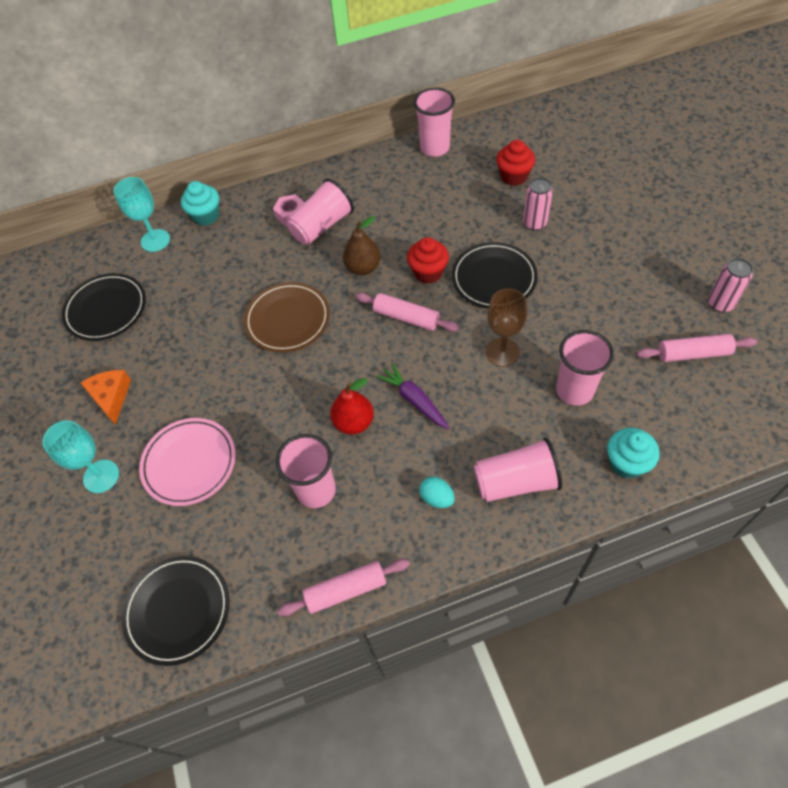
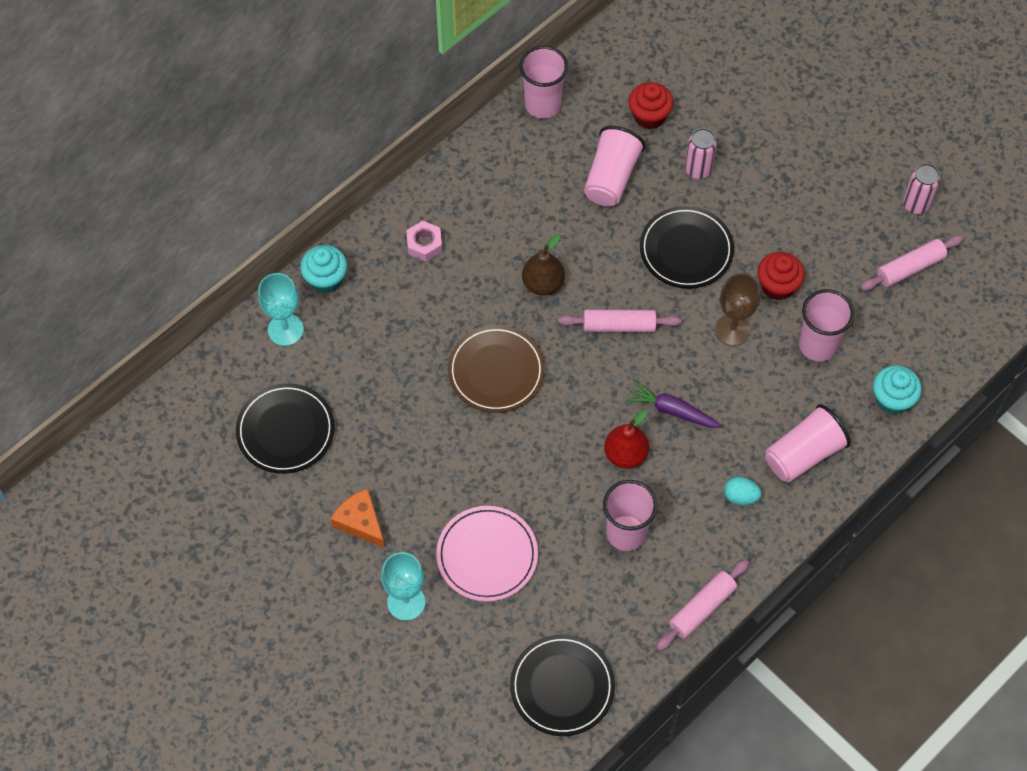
camera: 30 degrees left, 5 degrees up
pink cup [287,179,354,245] -> pink cup moved to [584,126,645,206]
red cupcake [407,237,449,284] -> red cupcake moved to [757,252,805,300]

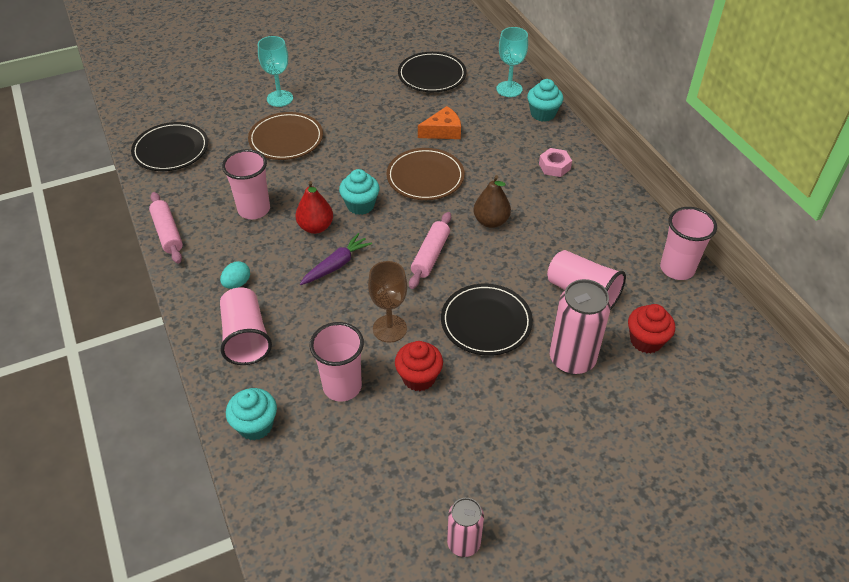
camera: 110 degrees right, 15 degrees down
orange cheese [331,489,385,548] -> orange cheese moved to [418,106,461,139]
pink plate [436,506,538,602] -> brown plate [248,112,323,160]
pink can [685,128,717,179] -> pink can [550,279,611,375], size x1.66
pink rolling pin [860,235,964,291] -> none
none -> turquoise cupcake [339,169,380,215]

